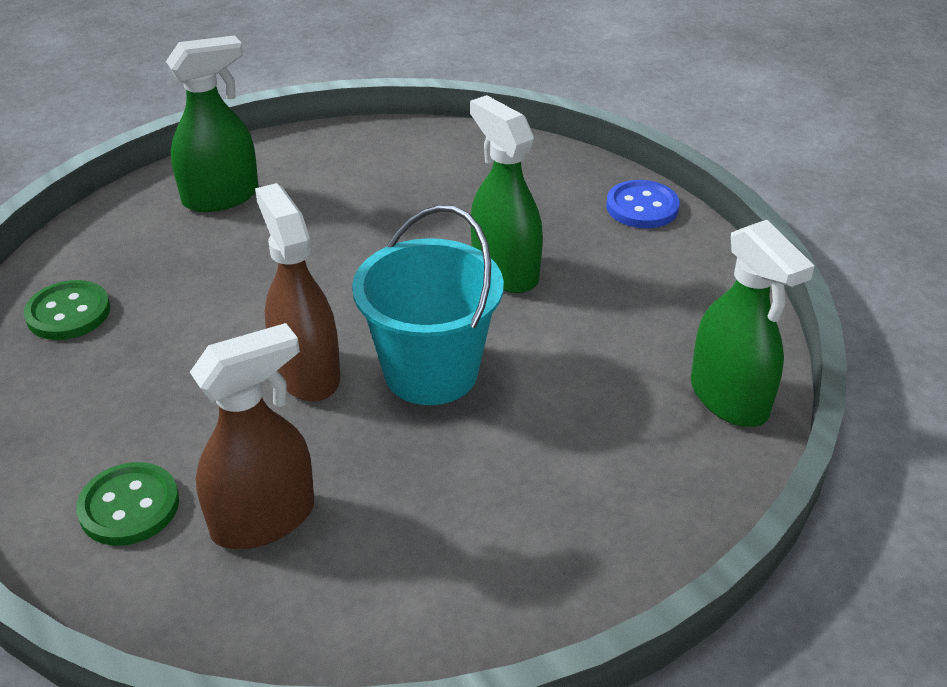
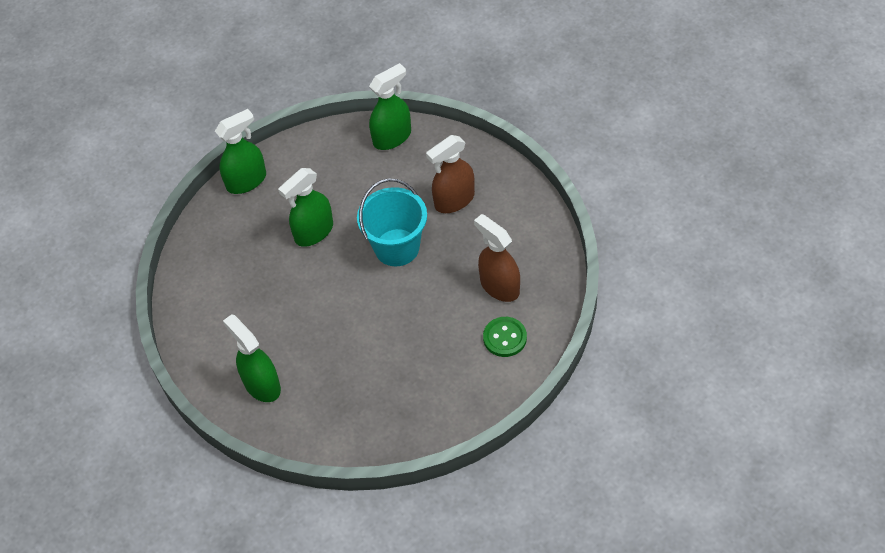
camera: 95 degrees left, 15 degrees up
green button [24,280,110,340] -> none
brown spray bottle [255,183,340,402] -> brown spray bottle moved to [426,135,475,213]
blue button [606,180,680,228] -> green spray bottle [215,109,266,194]

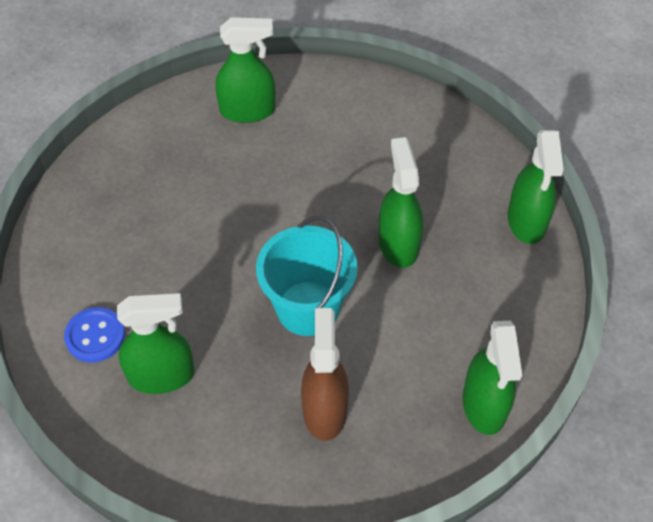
camera: 120 degrees right, 0 degrees up
brown spray bottle [474,214,520,302] -> green spray bottle [117,293,195,394]
green button [483,317,527,357] -> blue button [64,307,125,363]

